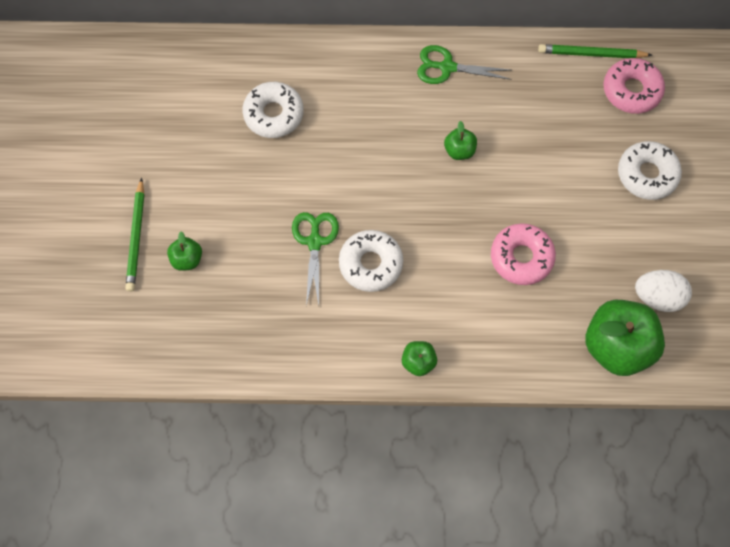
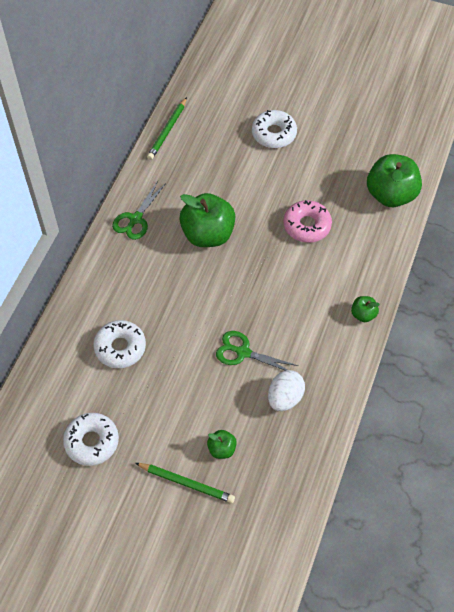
camera: 70 degrees left, 10 degrees down
white donut [339,230,403,292] -> white donut moved to [63,413,119,466]
green apple [444,121,477,160] -> green apple [179,193,235,247], size x2.14
pink donut [604,58,665,114] -> none
white egg [635,270,692,312] -> white egg moved to [268,370,305,411]

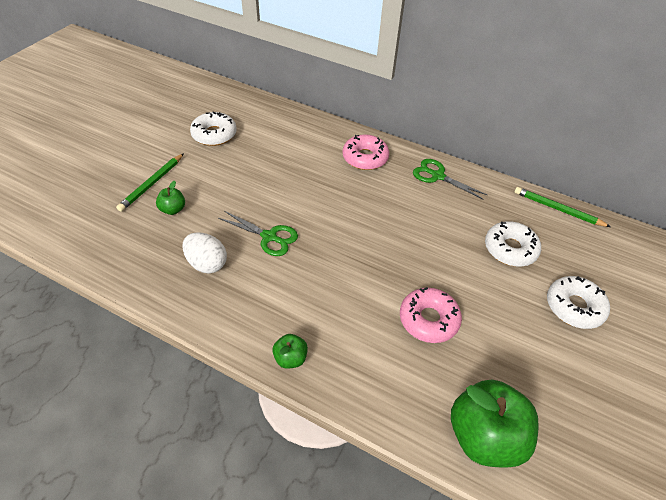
camera: 95 degrees right, 10 degrees down
white donut [93,320,146,368] -> white donut moved to [485,221,541,267]
green apple [179,193,235,247] -> none
green scissors [216,331,298,370] -> green scissors turned 90 degrees clockwise [218,211,298,256]
none -> pink donut [343,134,389,170]

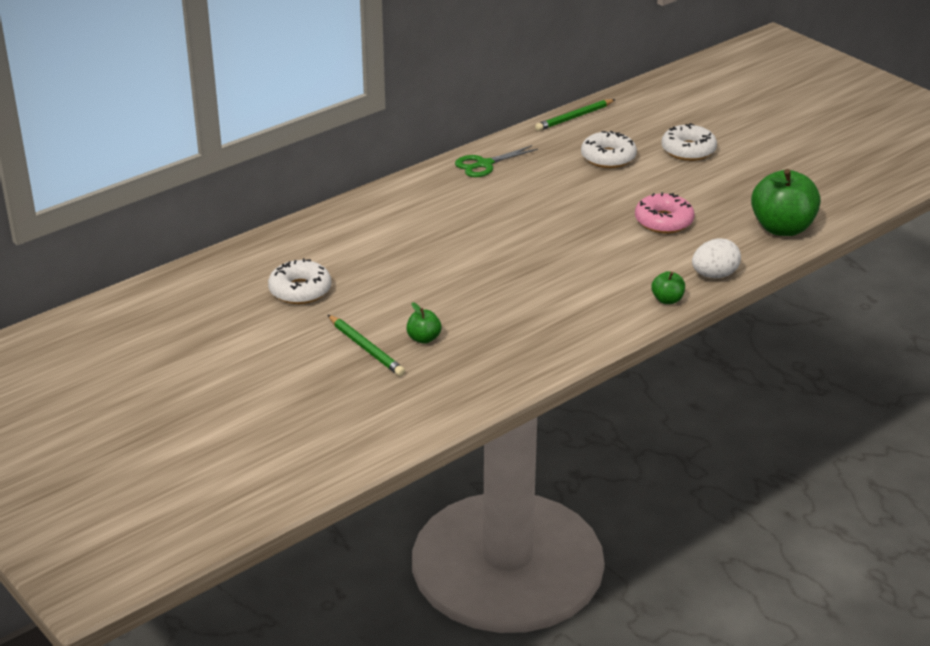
camera: 65 degrees left, 15 degrees down
white egg [183,232,227,273] -> white egg moved to [692,238,741,278]
green scissors [218,211,298,256] -> none
pink donut [343,134,389,170] -> none

